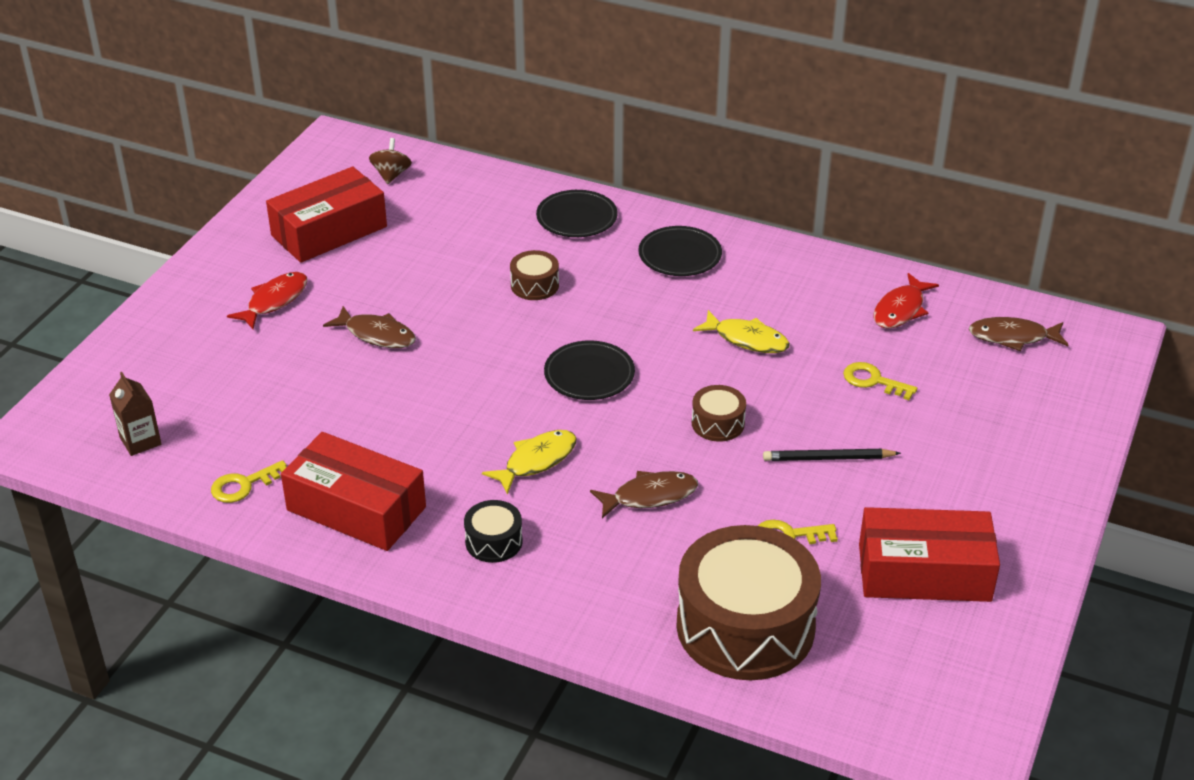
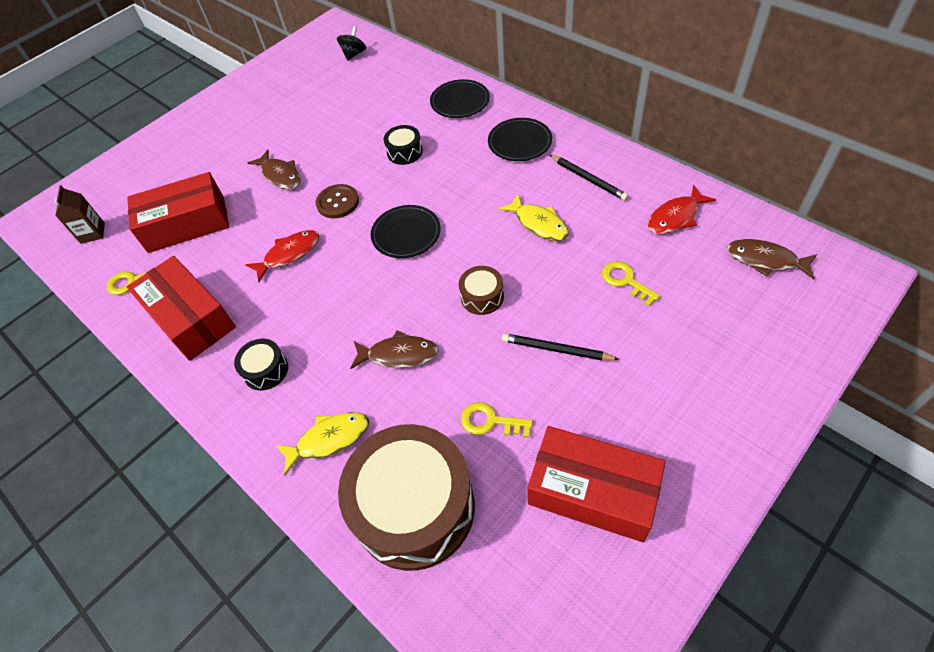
camera: 25 degrees right, 15 degrees up
red fish [227,272,308,329] -> red fish moved to [245,230,320,282]
red box [266,167,387,263] -> red box moved to [127,172,229,253]
brown spinning top [369,138,412,184] -> black spinning top [337,26,366,61]
yellow fish [482,430,577,494] -> yellow fish moved to [275,412,369,475]
brown drum [510,250,559,300] -> black drum [384,125,423,165]
none -> brown button [316,184,359,218]
none -> black pencil [550,155,629,201]

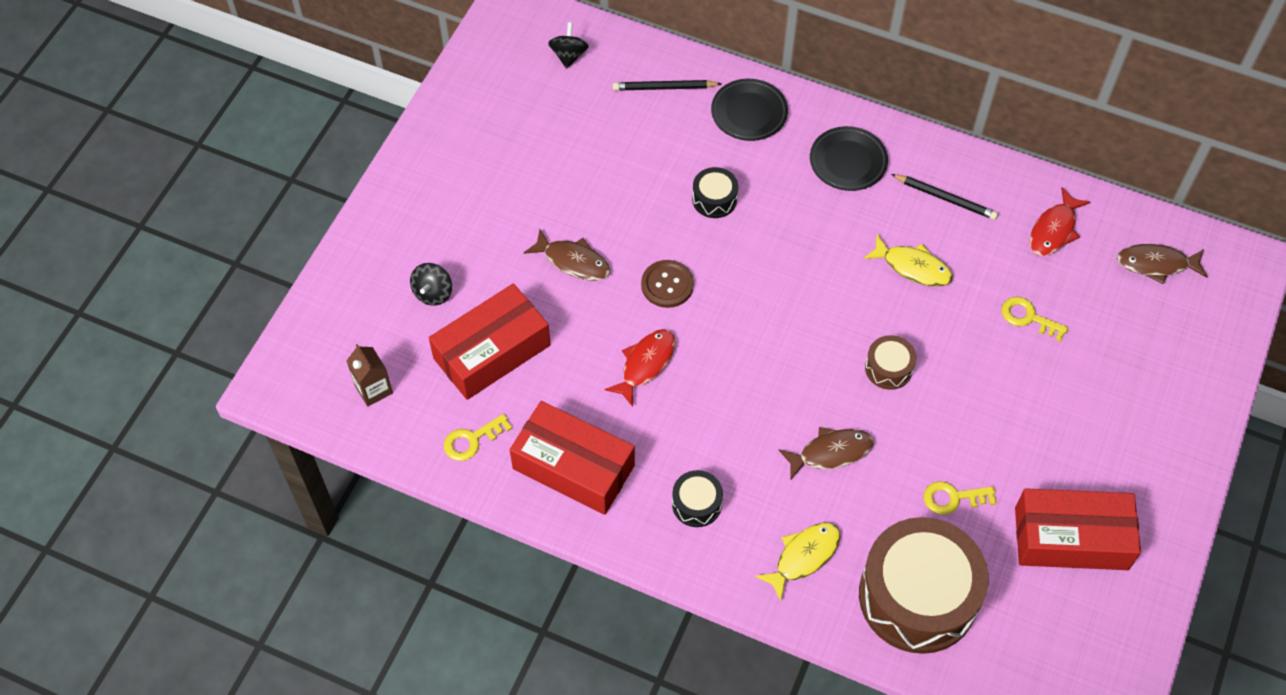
camera: 25 degrees left, 5 degrees up
black plate [371,205,441,258] -> none
black pencil [502,333,620,361] -> black pencil moved to [613,80,722,91]
none -> black spinning top [410,263,452,306]

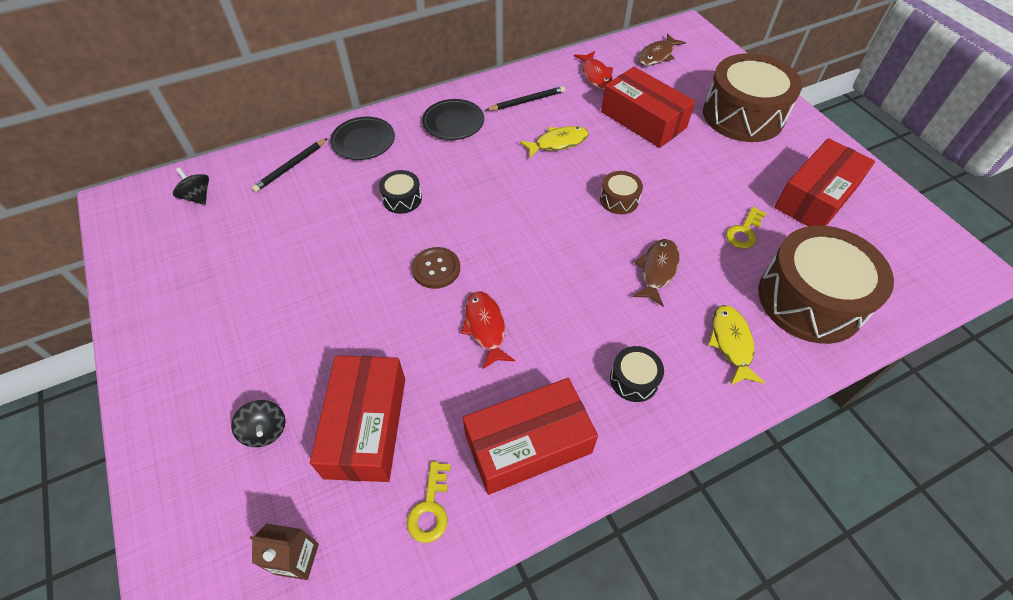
camera: 50 degrees left, 5 degrees down
brown fish [524,229,611,280] -> none
yellow key [1001,297,1068,342] -> red box [601,67,695,148]
none -> brown drum [703,53,802,142]

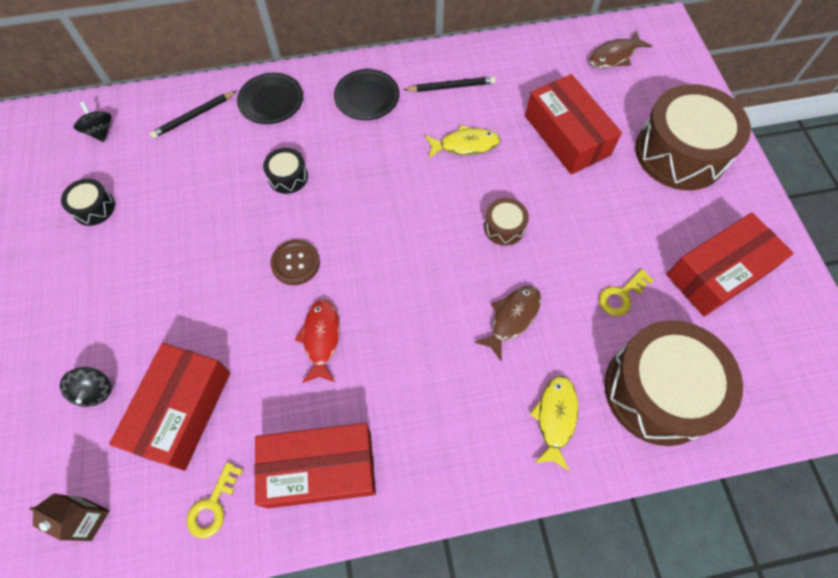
camera: 15 degrees right, 10 degrees up
red fish [574,51,613,90] -> none
black drum [610,346,664,402] -> black drum moved to [61,179,115,226]

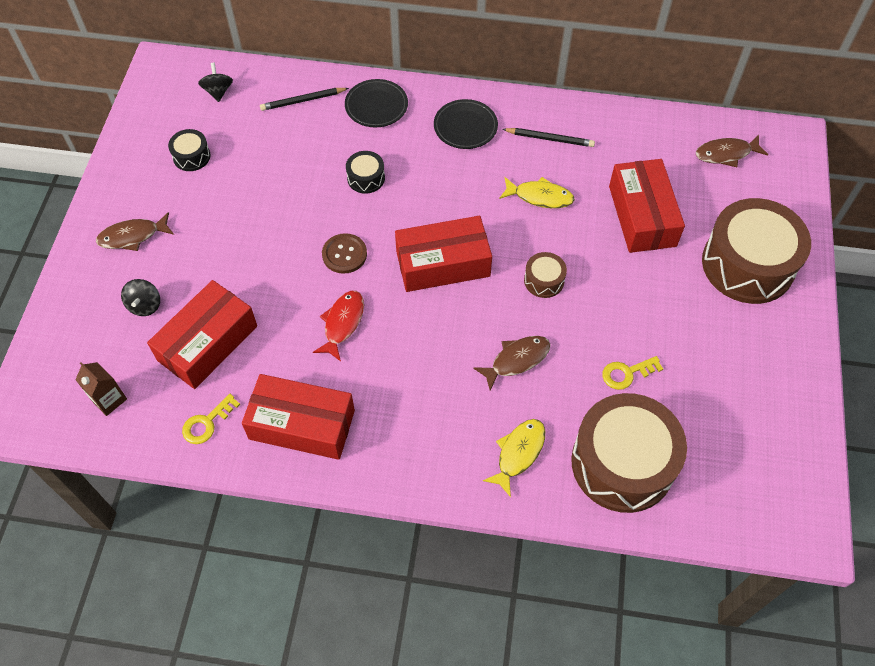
camera: 20 degrees right, 5 degrees down
red box [666,213,794,316] -> red box moved to [395,216,492,292]
none -> brown fish [96,212,174,251]

